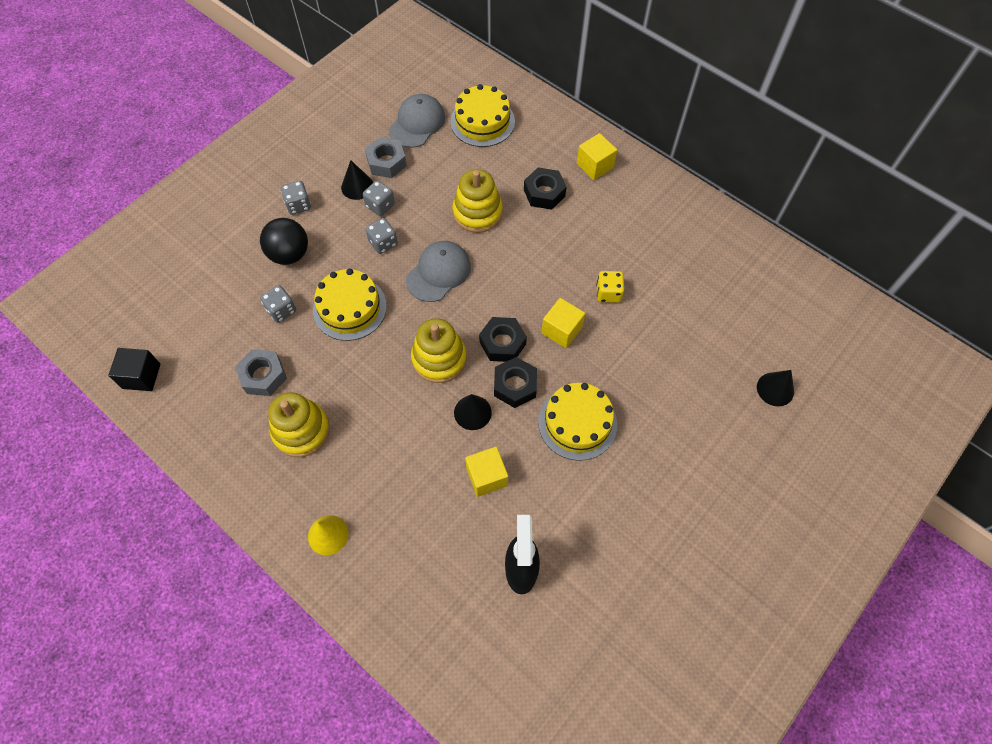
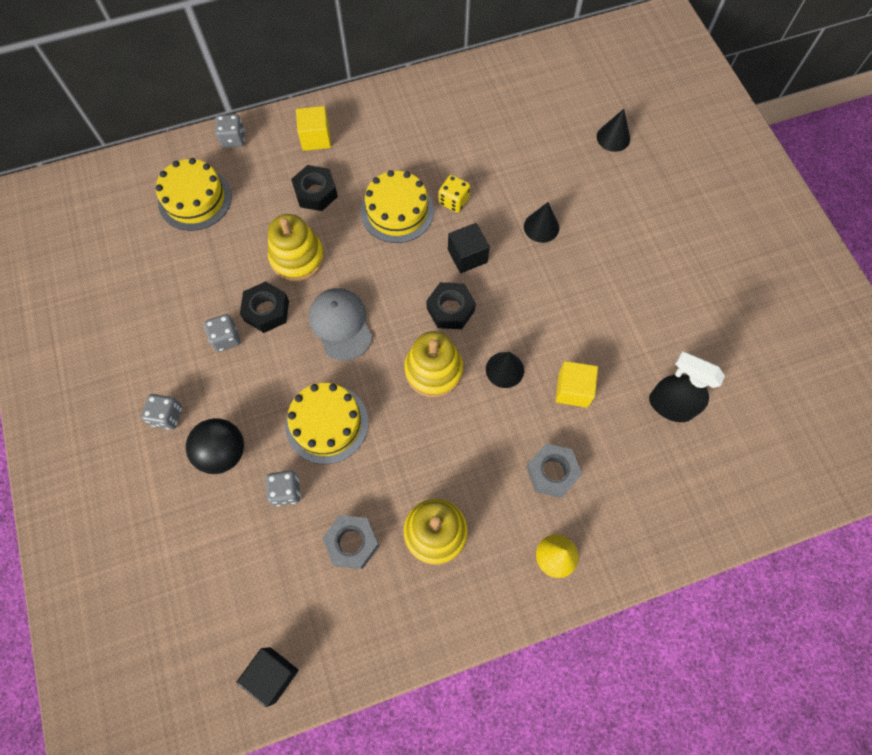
camera: 60 degrees left, 5 degrees up
black cone [341,160,373,200] -> black cone moved to [524,202,559,243]
grey nut [365,137,407,178] -> grey nut moved to [526,444,582,498]
grey dice [365,218,398,254] -> grey dice moved to [215,114,245,148]
grey cap [389,94,445,148] -> none
black nut [494,357,537,408] -> black nut moved to [240,281,289,333]
yellow cake [538,383,617,461] -> yellow cake moved to [361,170,434,243]
yellow cube [542,298,585,348] -> black cube [448,223,490,273]

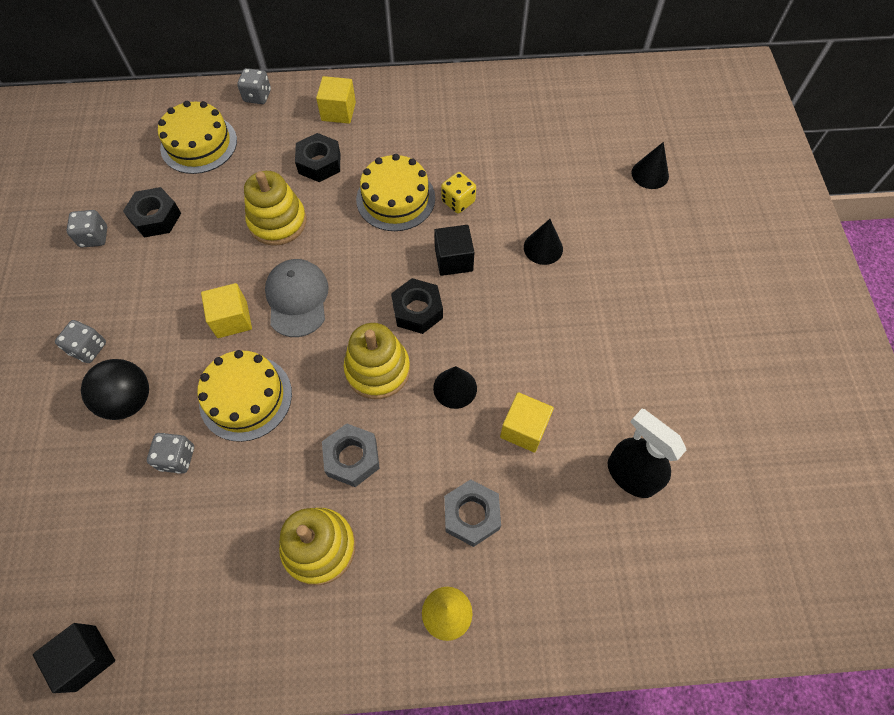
camera: 15 degrees right, 5 degrees down
grey dice [204,314,241,352] -> grey dice moved to [67,210,107,248]
black nut [240,281,289,333] -> black nut moved to [123,187,181,237]
grey nut [322,515,379,569] -> grey nut moved to [322,423,380,487]
none -> yellow cube [201,283,252,338]

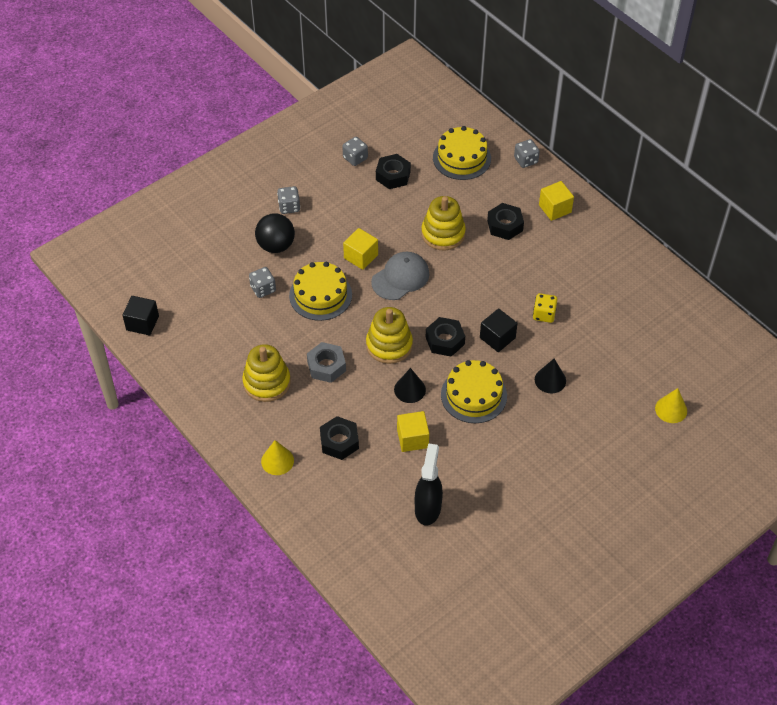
camera: 55 degrees right, 10 degrees down
yellow cake [356,154,435,231] -> yellow cake moved to [441,360,507,423]
grey nut [444,479,501,547] -> black nut [320,416,359,460]
black cone [632,142,669,189] -> yellow cone [655,388,687,423]

